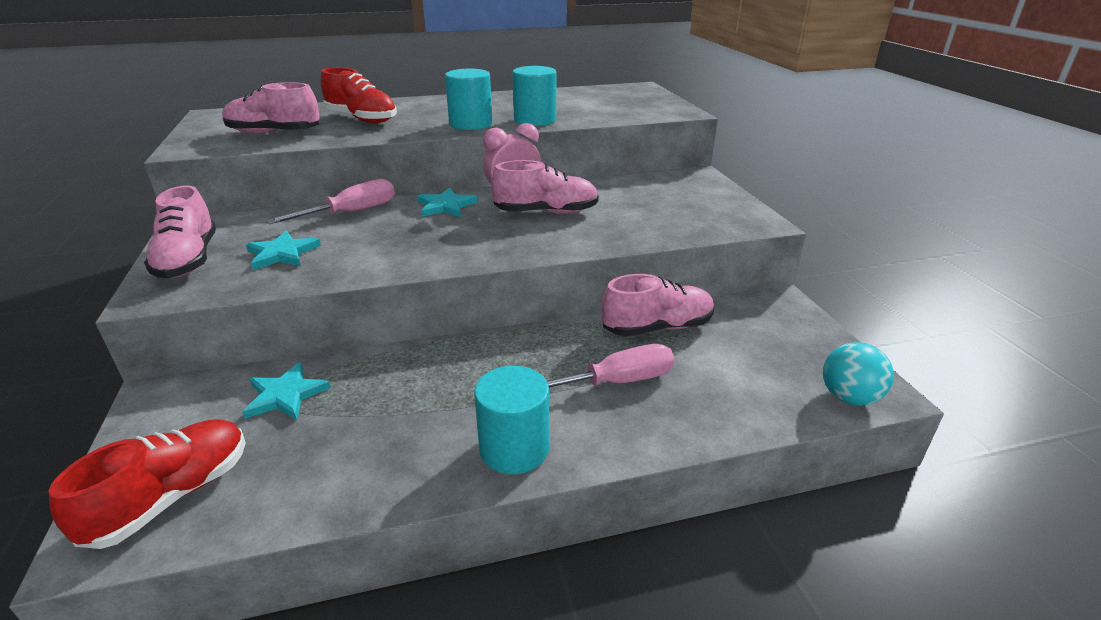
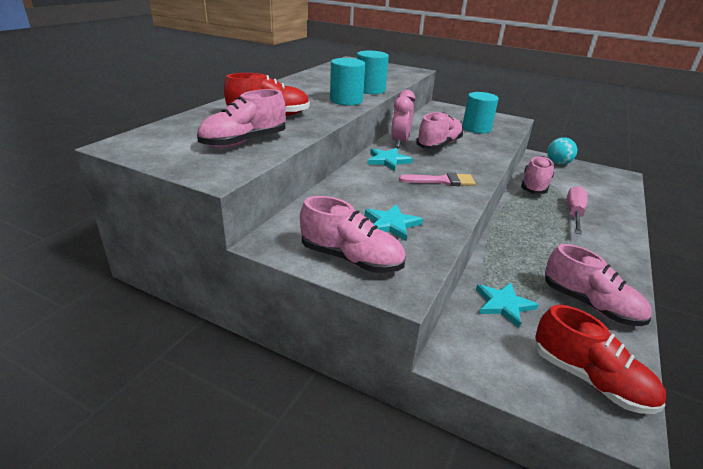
camera: 50 degrees left, 0 degrees up
red shoe [49,419,246,549] -> red shoe turned 150 degrees clockwise [535,305,666,414]
pink screwdriver [266,179,395,224] -> none
turquoise cylinder [474,366,549,474] -> turquoise cylinder moved to [462,92,499,133]
turquoise ball [823,342,894,406] -> turquoise ball moved to [547,137,577,165]
none -> pink brush [399,173,476,186]
none -> pink shoe [545,244,652,326]

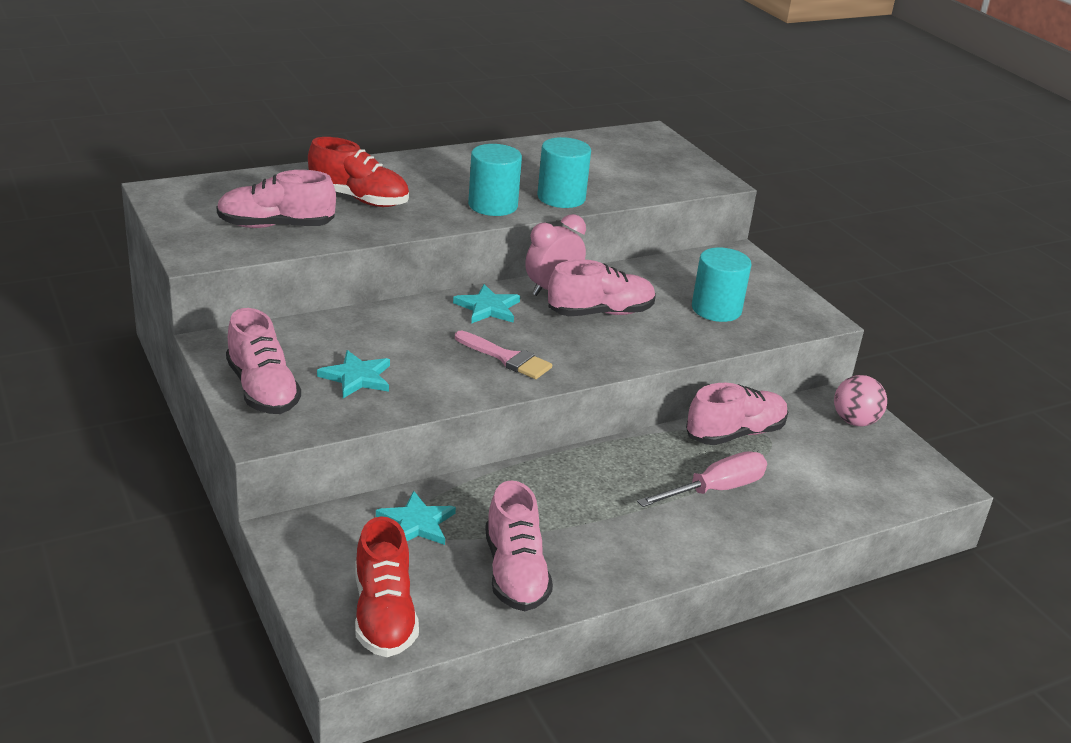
camera: 35 degrees right, 0 degrees up
turquoise ball [547,137,577,165] -> pink ball [834,375,887,426]

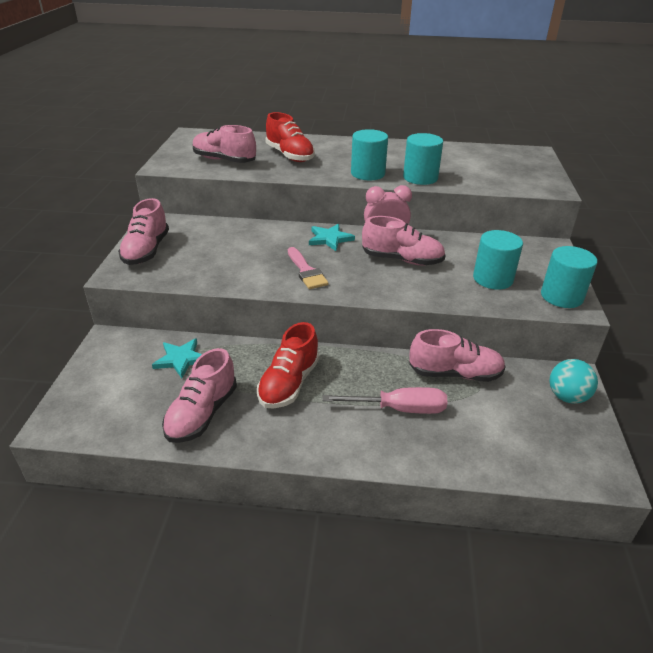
camera: 35 degrees right, 5 degrees up
turquoise star [317,350,390,398] -> none
red shoe [355,516,419,657] -> red shoe moved to [257,322,319,409]
pink ball [834,375,887,426] -> turquoise ball [549,359,598,404]
none -> turquoise cylinder [541,246,597,308]

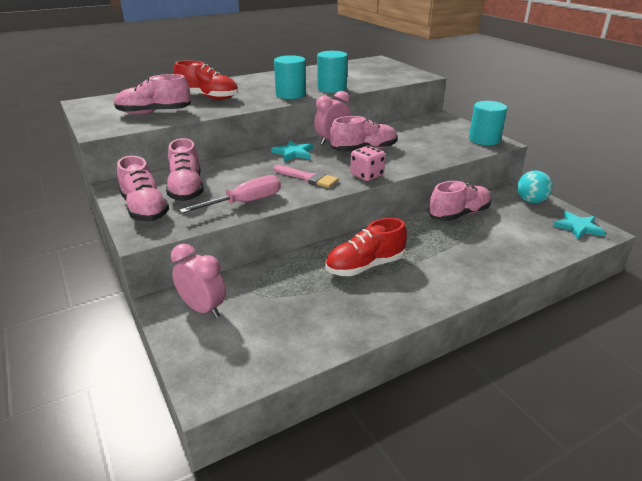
camera: 35 degrees left, 5 degrees down
turquoise star [152,338,202,378] -> turquoise star moved to [553,211,606,239]
pink shoe [162,348,237,443] -> pink shoe moved to [166,138,204,201]
red shoe [257,322,319,409] -> red shoe turned 75 degrees clockwise [325,218,407,276]
pink screwdriver [322,387,447,414] -> pink screwdriver moved to [179,175,281,213]
turquoise cylinder [473,230,523,290] -> none
none -> pink clock [171,243,226,318]
none -> pink dice [350,146,385,181]

